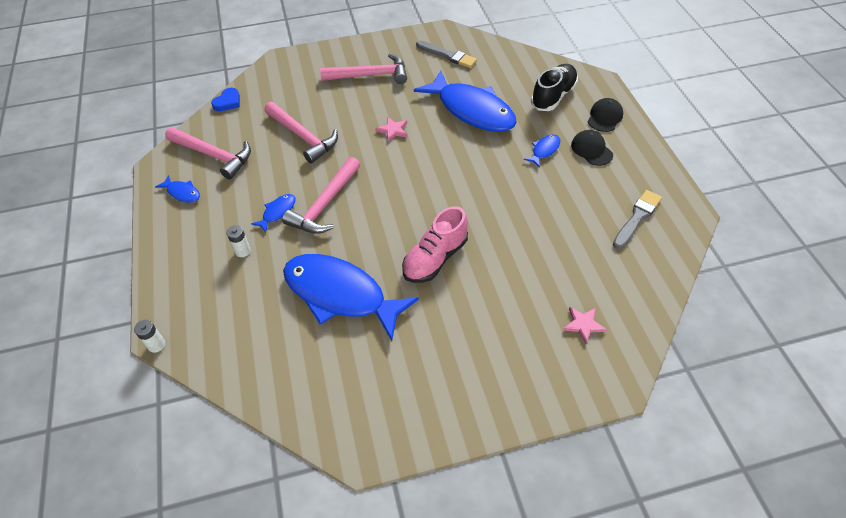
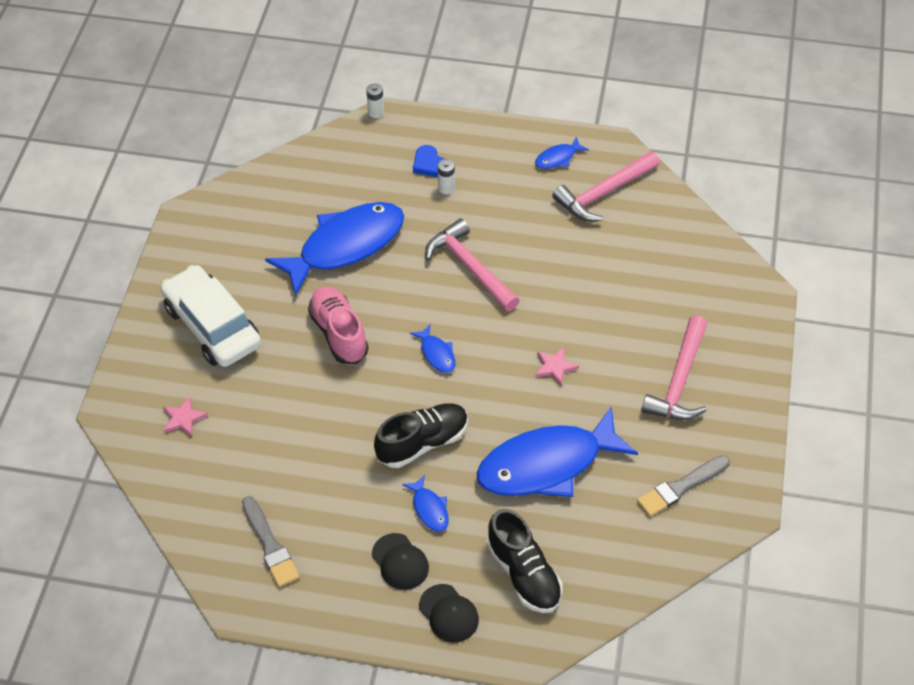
camera: 115 degrees right, 0 degrees up
blue heart [211,88,240,111] -> blue heart moved to [413,145,444,177]
blue fish [251,194,296,233] -> blue fish moved to [410,324,455,373]
pink hammer [264,102,338,163] -> none
black cap [571,130,613,166] -> black cap turned 60 degrees clockwise [372,533,429,590]
none -> white car [161,265,261,367]
none -> black shoe [374,403,468,468]

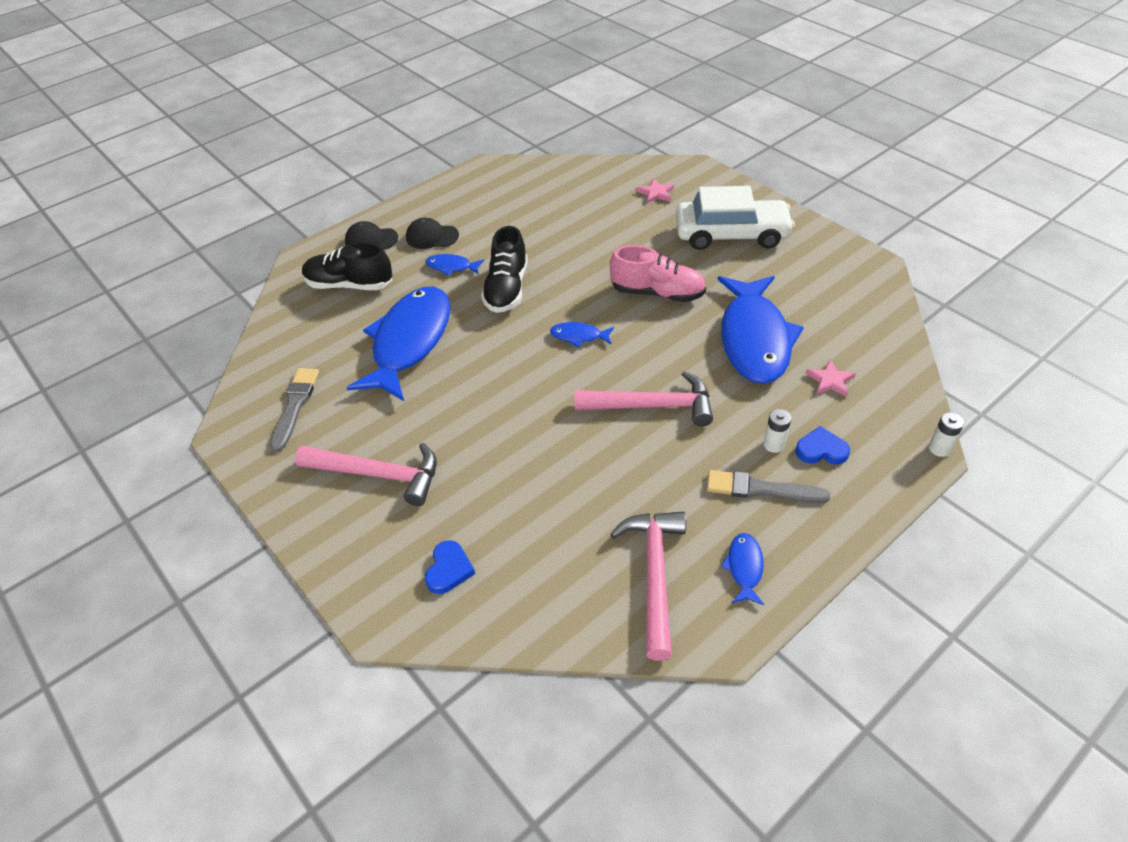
camera: 130 degrees right, 5 degrees down
grey brush [242,496,299,587] -> grey brush moved to [707,470,830,504]
pink star [535,347,579,386] -> pink star moved to [805,360,856,397]
pink hammer [641,315,707,420] -> pink hammer turned 135 degrees clockwise [295,443,437,506]
none -> blue heart [425,540,475,594]

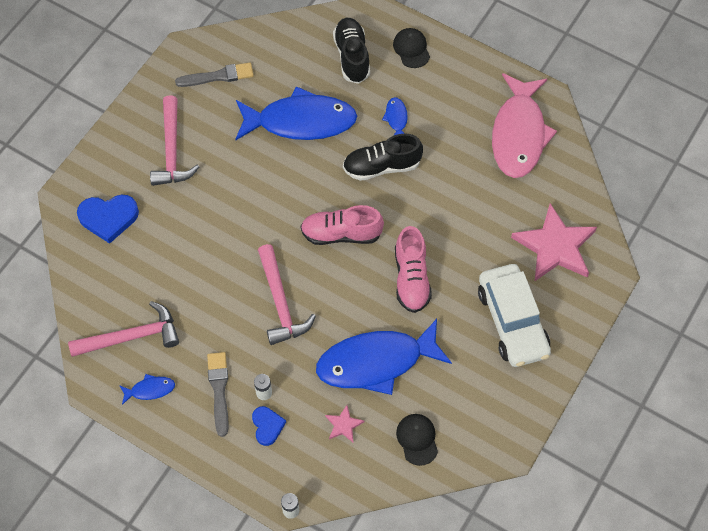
camera: 70 degrees right, 15 degrees up
black cap [406,218,459,249] -> black cap moved to [396,414,438,466]
blue heart [425,540,475,594] -> blue heart [77,195,139,244], size x1.63
blue fish [550,322,614,347] -> pink shoe [300,205,384,245]
pink star [637,178,674,204] -> pink star [511,203,597,282], size x2.30
none -> pink fish [492,73,557,178]

